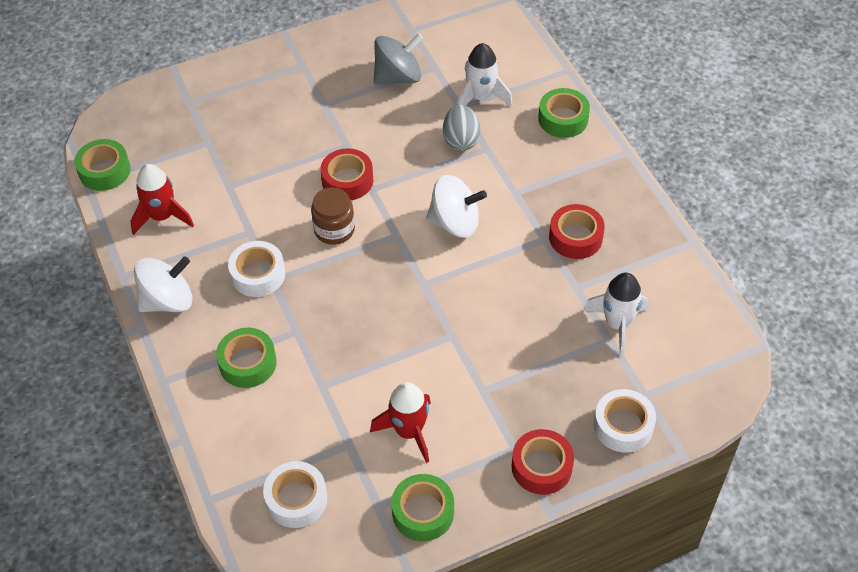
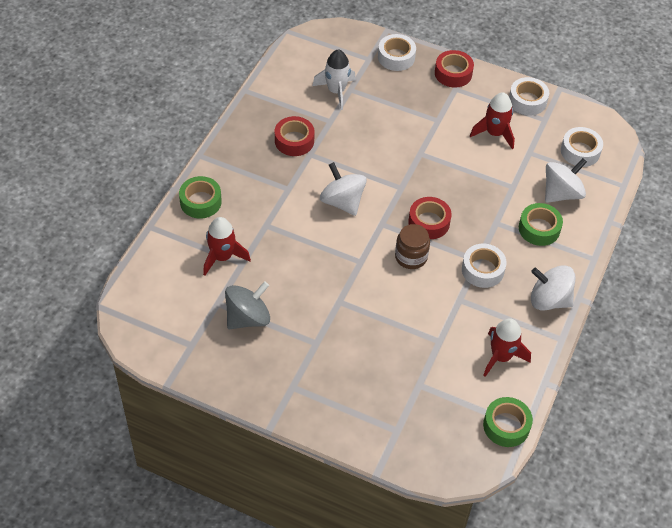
camera: 135 degrees left, 0 degrees up
red tape [320,148,373,200] -> red tape moved to [408,197,452,239]
grey spinning top [374,33,423,85] -> grey spinning top turned 120 degrees clockwise [225,281,270,329]
green tape [391,474,454,541] -> white tape [509,77,549,115]
grey egg [443,104,480,151] -> none
white rocket [457,43,512,106] -> red rocket [203,217,251,276]
none -> white spinning top [545,158,587,203]

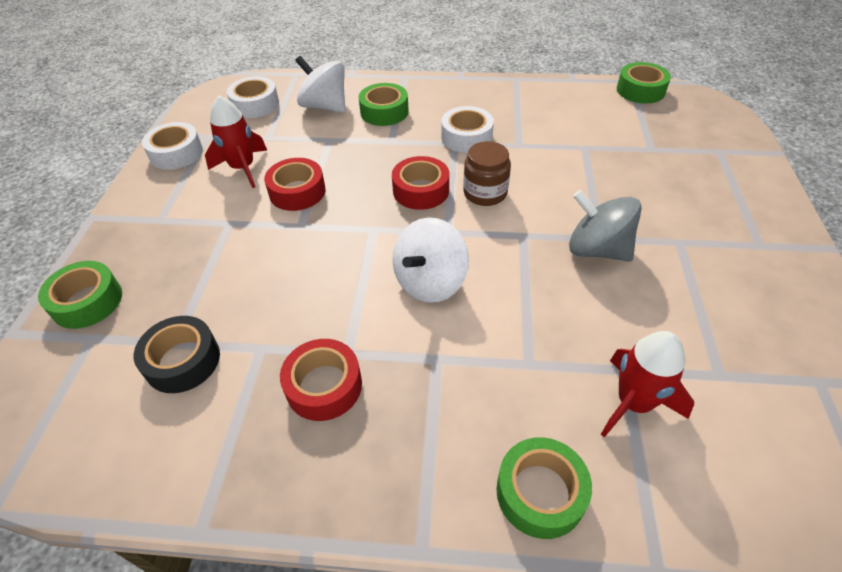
camera: 105 degrees left, 5 degrees down
grey spinning top [225,281,270,329] -> grey spinning top moved to [569,190,642,262]
white rocket [312,50,356,110] -> black tape [134,316,220,393]
white tape [378,34,416,71] -> green tape [38,261,122,329]
red tape [435,50,474,88] -> red tape moved to [264,158,325,211]
red rocket [483,318,531,377] -> none
white spinning top [531,265,575,311] -> none

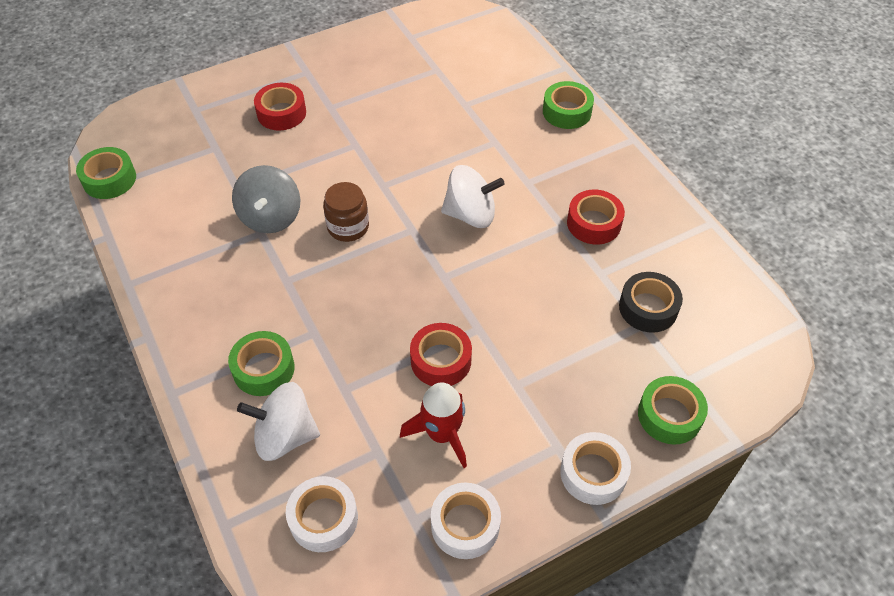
camera: 125 degrees left, 5 degrees up
white spinning top [295,56,345,113] -> white spinning top turned 90 degrees clockwise [237,382,320,461]
red tape [392,156,449,210] -> red tape moved to [254,83,306,130]
white tape [441,106,494,153] -> white tape moved to [560,432,631,505]
grey spinning top [569,190,642,262] -> grey spinning top moved to [232,165,300,233]
red rocket [601,331,694,437] -> none

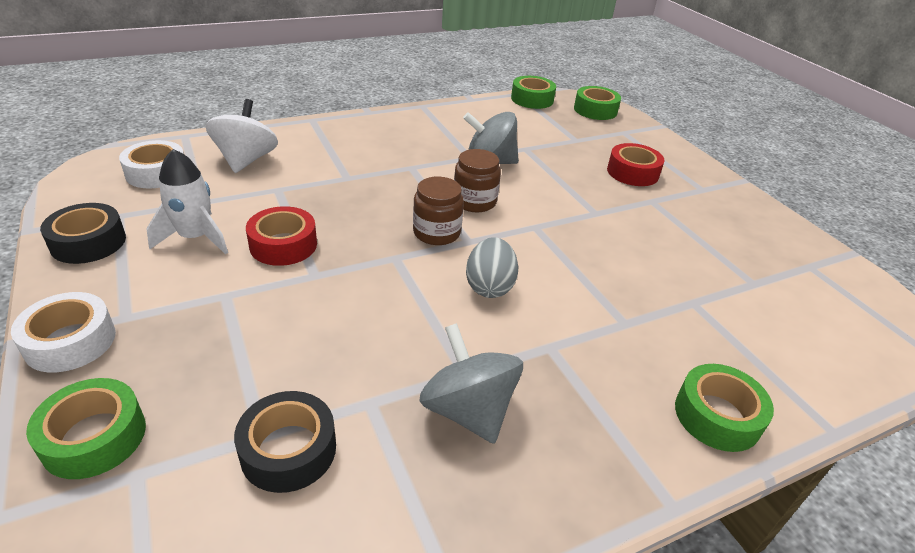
camera: 90 degrees right, 15 degrees down
green tape [228,331,295,396] -> green tape moved to [574,86,621,120]
red rocket [400,382,467,468] -> white rocket [146,149,228,255]
white tape [431,483,501,559] -> black tape [40,203,126,264]
white spinning top [441,165,505,228] -> grey egg [466,237,518,298]
red tape [567,190,625,245] -> grey spinning top [419,323,523,444]
none -> brown jar [413,177,464,245]

